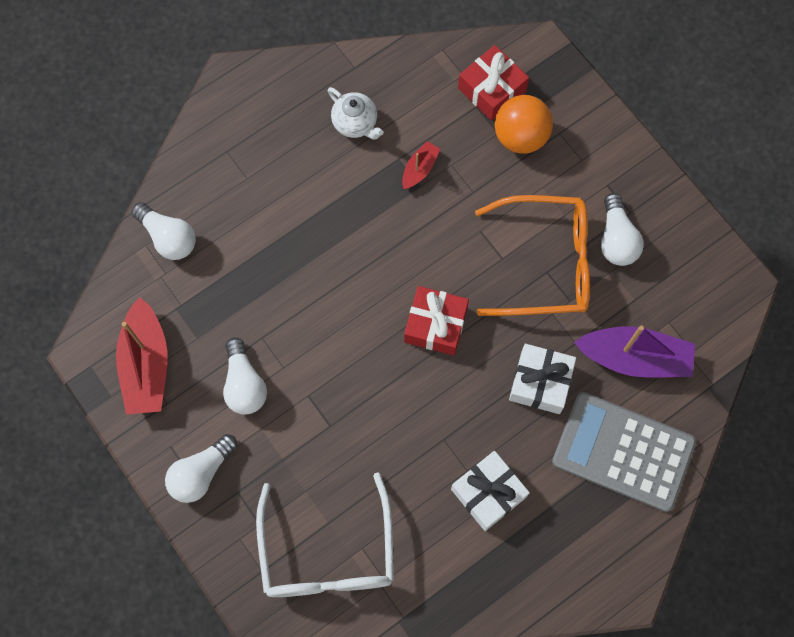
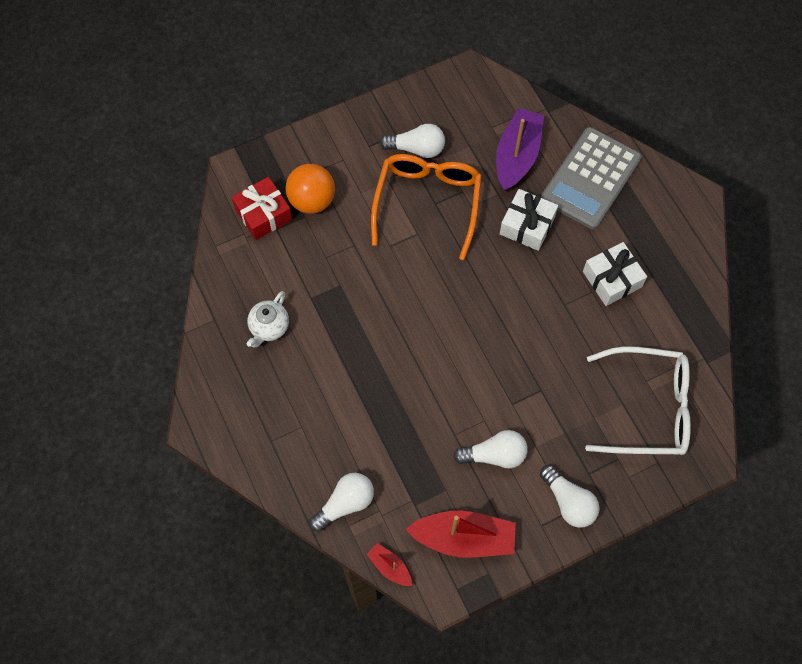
camera: 80 degrees left, 5 degrees down
white teapot [328,87,383,140] -> white teapot turned 150 degrees clockwise [247,291,289,348]
red boat [402,141,440,189] -> red boat moved to [367,543,412,586]
red gift [404,286,469,356] -> none

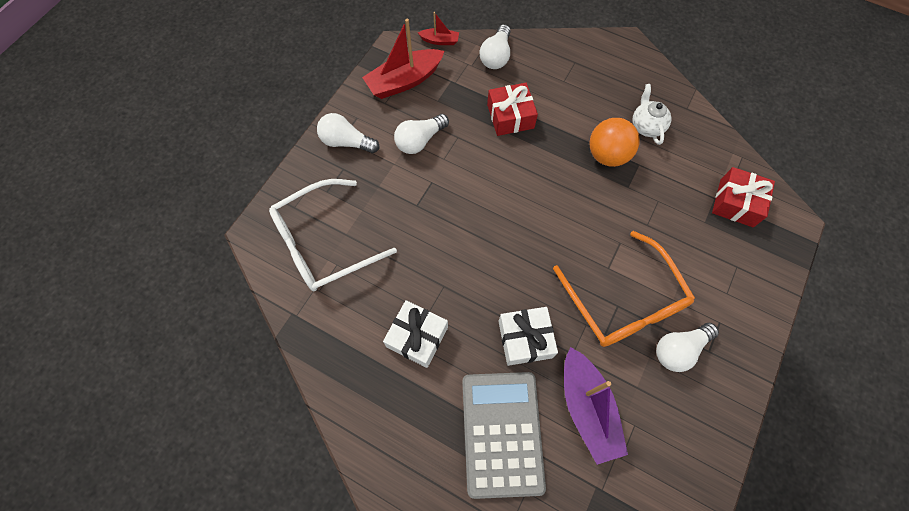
camera: 145 degrees right, 0 degrees up
orange ball [285,164,335,214] -> orange ball moved to [589,118,640,167]
none -> red gift [487,83,538,136]

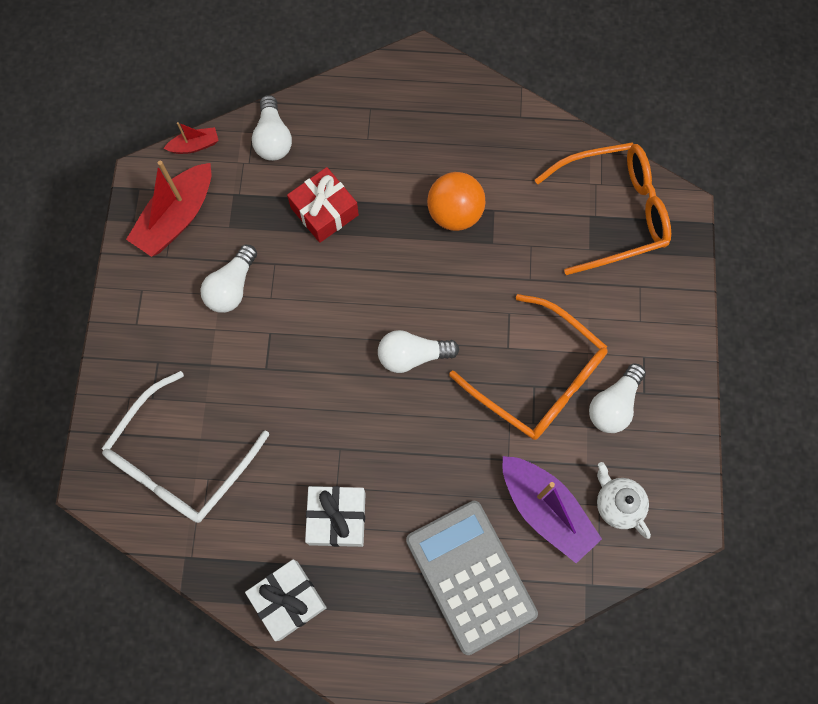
camera: 25 degrees left, 5 degrees up
white light bulb [317,113,379,153] -> white light bulb moved to [378,330,459,373]
white gift [498,307,558,366] -> white gift moved to [245,559,327,641]
white teapot [633,84,671,145] -> white teapot moved to [597,462,651,539]
red gift [712,167,775,227] -> orange glasses [535,142,671,275]

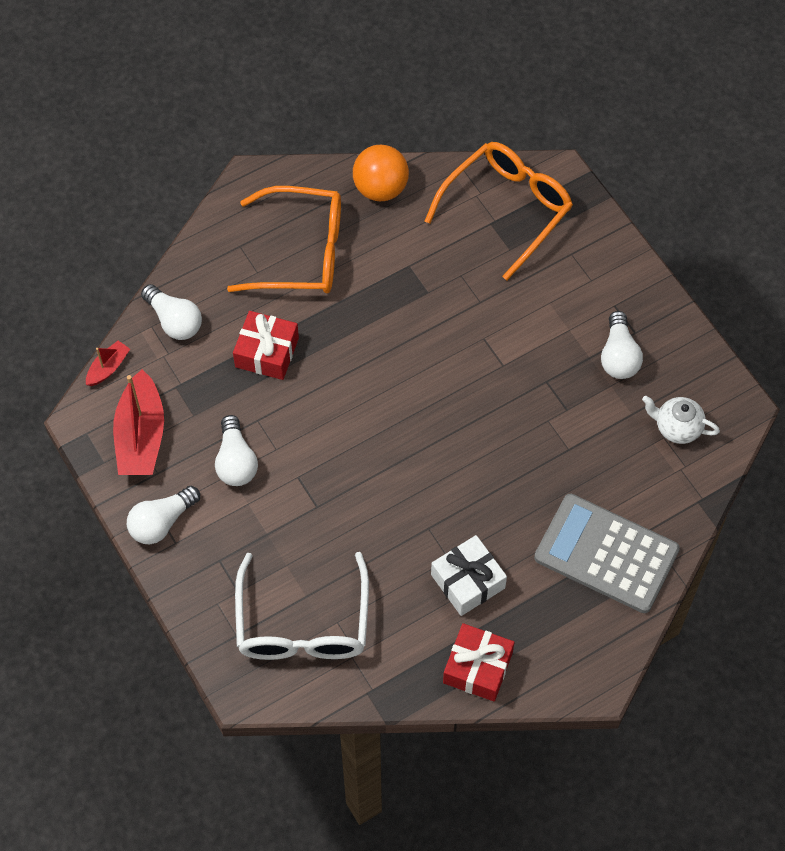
camera: 35 degrees left, 10 degrees down
white gift [245,559,327,641] -> red gift [443,623,514,702]
white light bulb [378,330,459,373] -> white light bulb moved to [127,486,200,544]
orange ball [427,172,486,231] -> orange ball moved to [353,145,409,201]
orange glasses [449,294,608,440] -> orange glasses moved to [227,186,341,293]
purple boat [502,456,602,563] -> none

